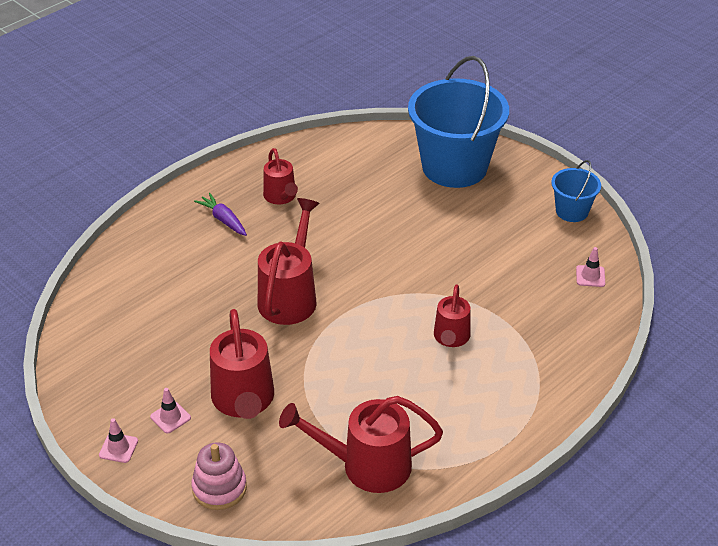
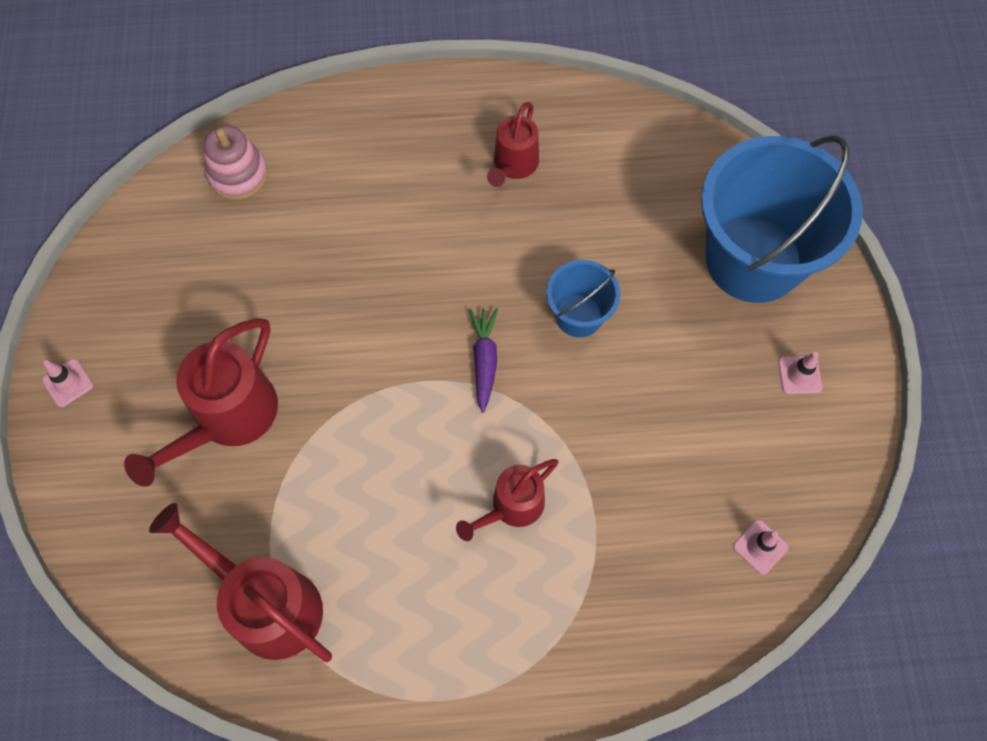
camera: 40 degrees right, 25 degrees up
pink traffic cone [150,388,191,434] -> pink traffic cone moved to [778,352,822,394]
pink stacking toy [191,442,247,510] -> pink stacking toy moved to [204,125,268,200]
purple carrot [194,193,247,236] -> purple carrot moved to [469,308,498,413]
red watering can [258,198,320,325] -> none
blue bucket [551,160,601,222] -> blue bucket moved to [546,260,621,337]

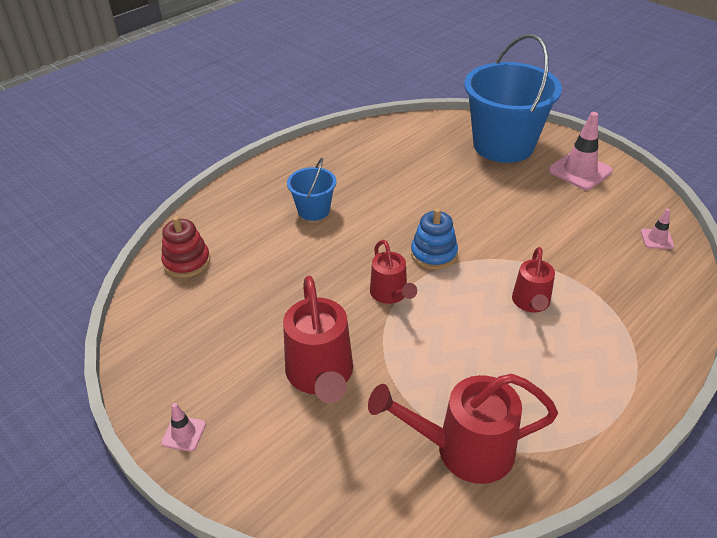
camera: 40 degrees left, 25 degrees down
pink stacking toy [204,125,268,200] -> red stacking toy [161,216,210,278]
purple carrot [469,308,498,413] -> blue stacking toy [411,208,458,270]
red watering can [487,102,539,187] -> red watering can moved to [370,240,417,304]
blue bucket [546,260,621,337] -> blue bucket moved to [287,158,336,221]
pink traffic cone [778,352,822,394] -> pink traffic cone [548,112,613,190], size x1.95

